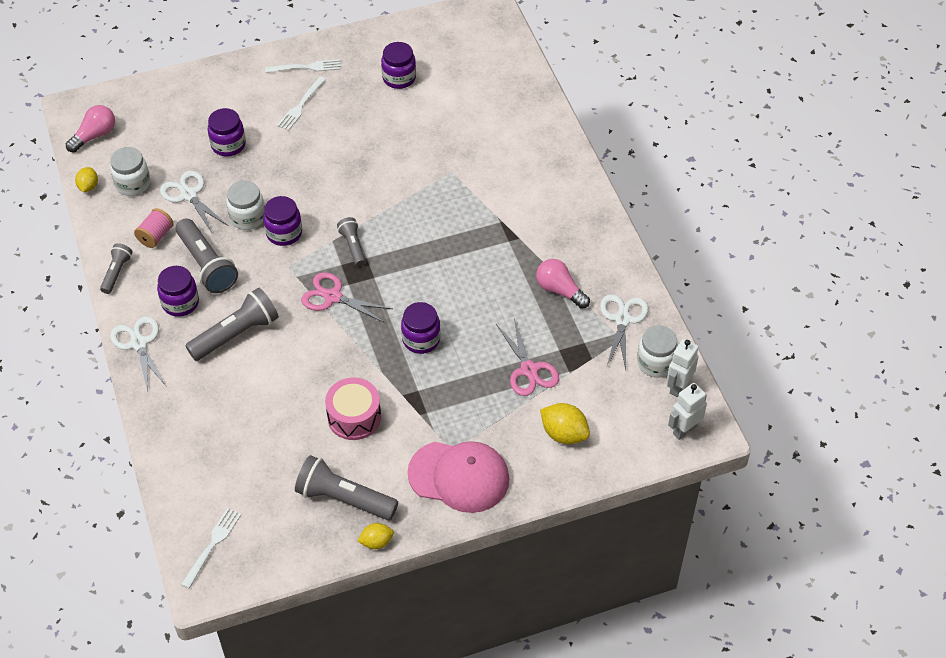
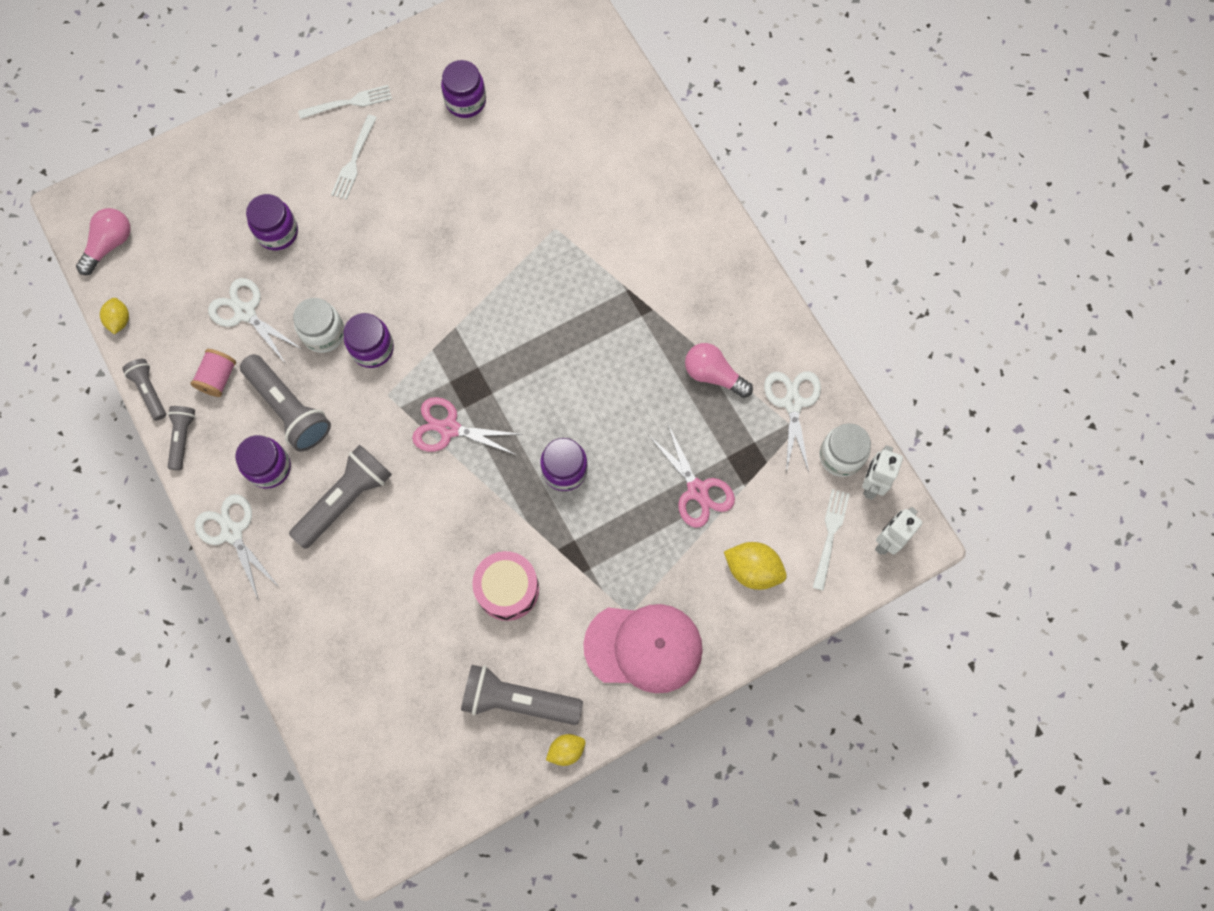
camera: 10 degrees left, 20 degrees up
white jar [110,147,150,196] -> none
white fork [181,508,242,589] -> white fork moved to [813,489,849,591]
grey flashlight [337,217,366,266] -> grey flashlight moved to [122,359,166,421]

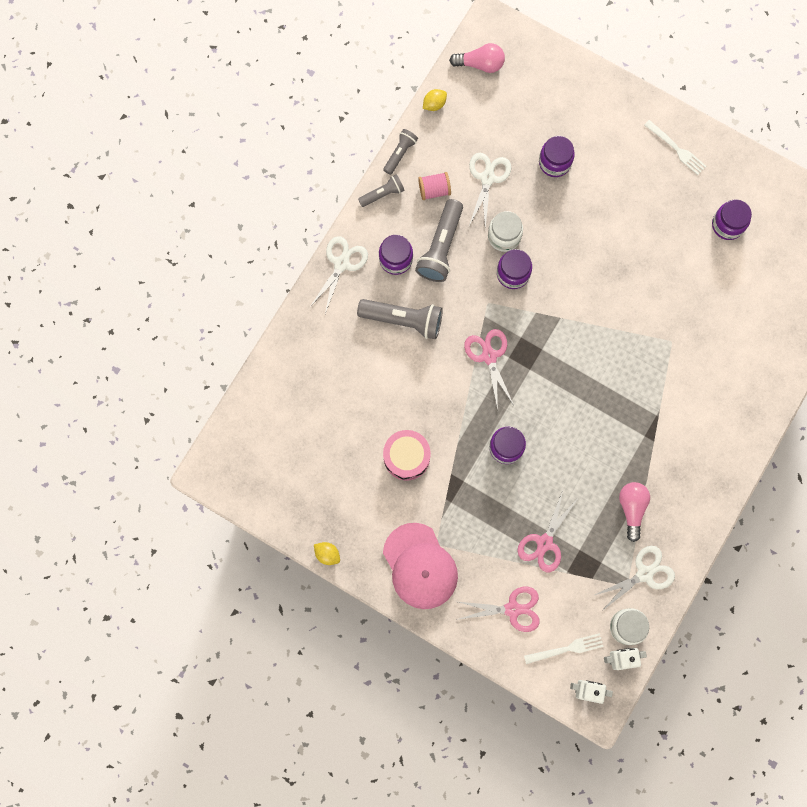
camera: 60 degrees right, 5 degrees up
white fork [331,114,377,200] -> none
grey flashlight [461,665,583,725] -> none
yellow lemon [724,542,787,590] -> pink scissors [456,587,540,632]

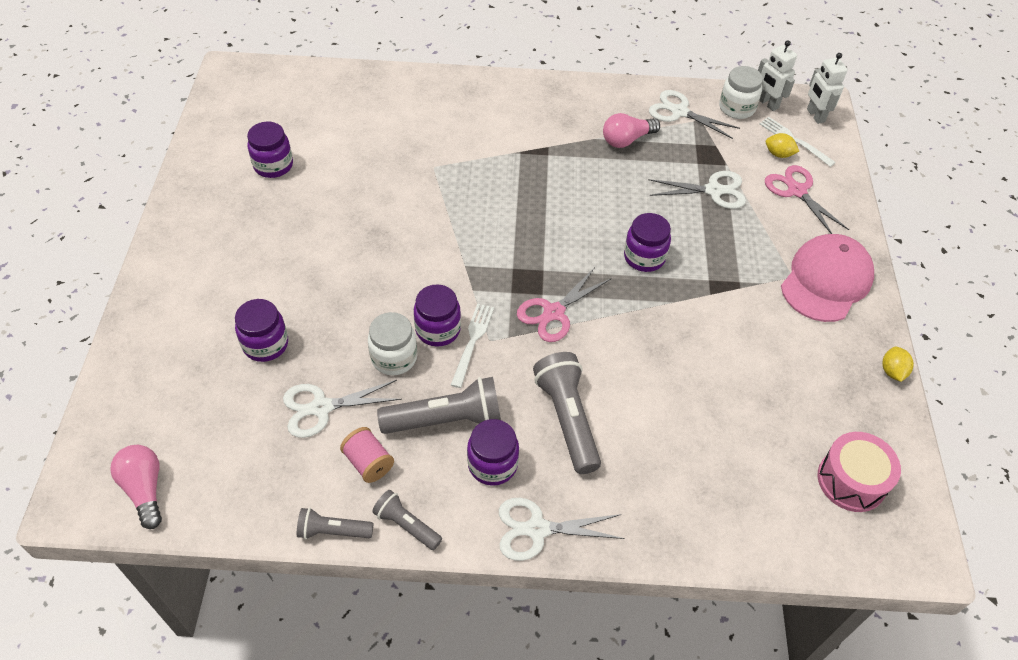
camera: 120 degrees left, 25 degrees down
pink drum [383,430,431,481] -> pink drum moved to [818,432,901,512]
yellow lemon [423,89,447,111] -> yellow lemon moved to [766,133,799,158]
pink scissors [517,491,577,572] -> white scissors [648,171,746,209]
white fork [644,120,706,175] -> white fork moved to [451,303,494,388]

